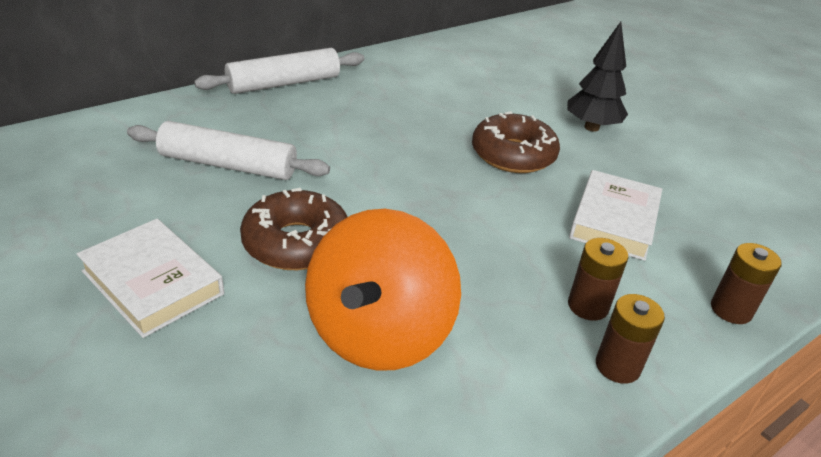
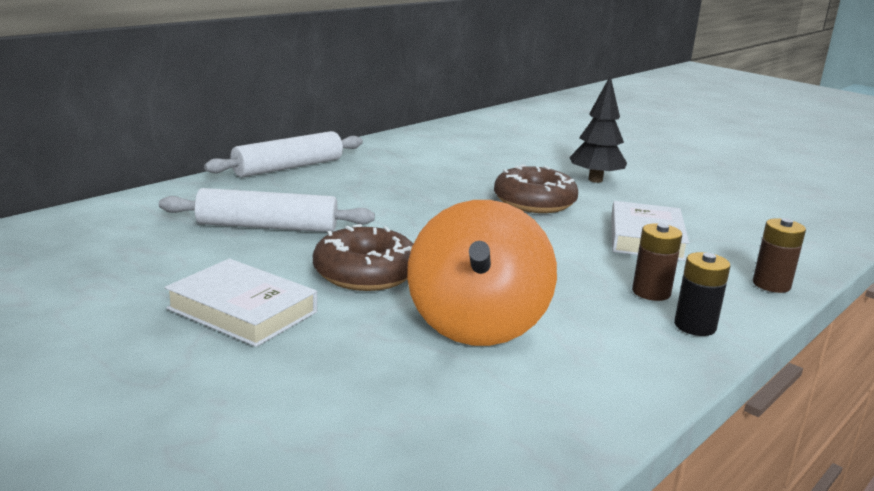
camera: 10 degrees left, 15 degrees down
brown battery [596,294,665,384] -> black battery [674,252,730,336]

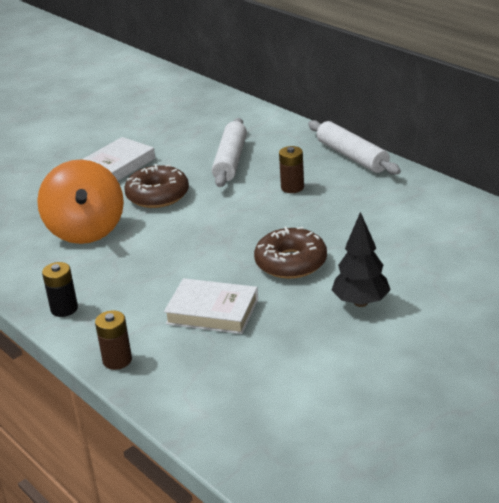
camera: 100 degrees right, 10 degrees up
orange spinning top [407,200,557,346] -> orange spinning top turned 120 degrees counterclockwise [37,159,124,244]
brown battery [632,223,682,301] -> brown battery moved to [279,146,304,193]

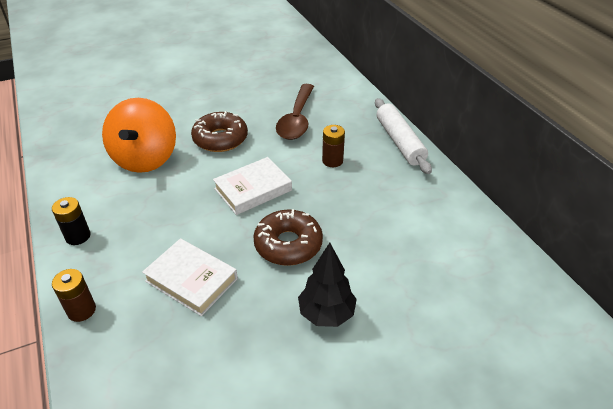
camera: 15 degrees right, 10 degrees up
white book [82,137,155,181] -> white book moved to [213,157,292,215]
white rolling pin [212,118,247,187] -> brown spoon [276,84,314,140]

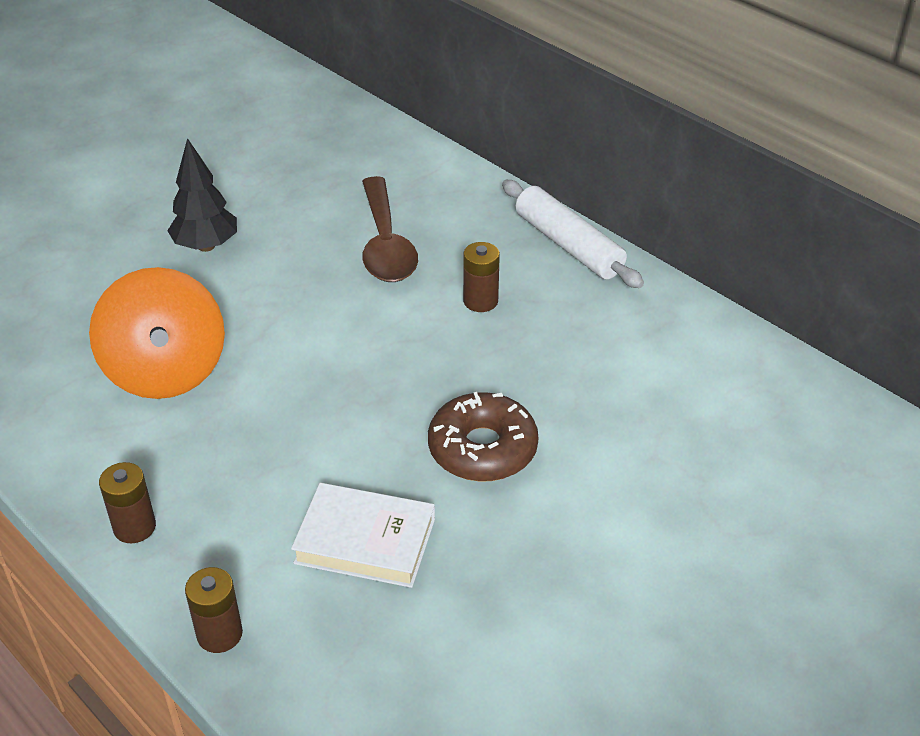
camera: 20 degrees left, 0 degrees up
black battery [52,197,91,245] -> brown battery [99,462,156,543]
brown donut [191,111,248,152] -> none
white book [213,157,292,215] -> none
black tree [298,243,357,327] -> black tree moved to [167,138,237,252]

